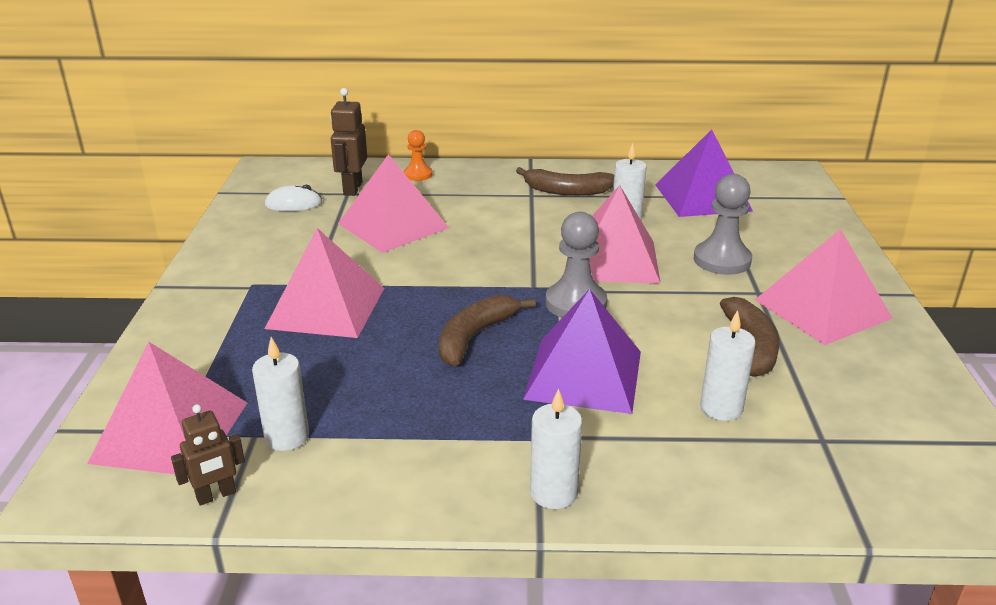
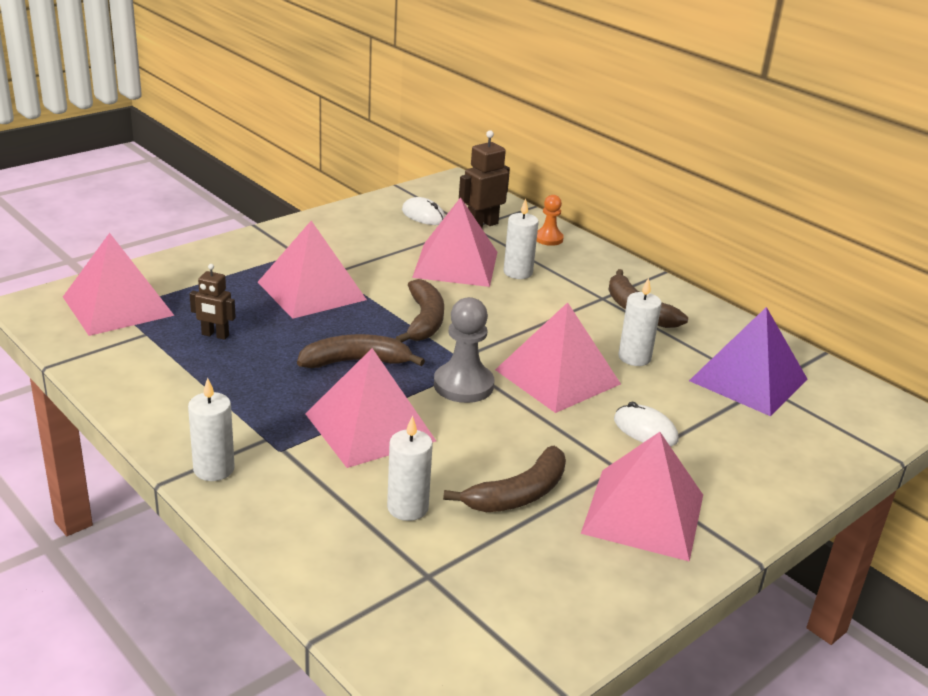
camera: 45 degrees right, 0 degrees up
brown robot [171,404,245,506] -> brown robot moved to [190,264,236,340]
white candle [252,337,309,451] -> white candle moved to [504,199,539,279]
purple pyramid [523,289,641,414] -> pink pyramid [305,348,436,468]
grey pawn [694,174,752,275] -> white mouse [614,402,679,447]
none -> brown banana [395,279,444,342]

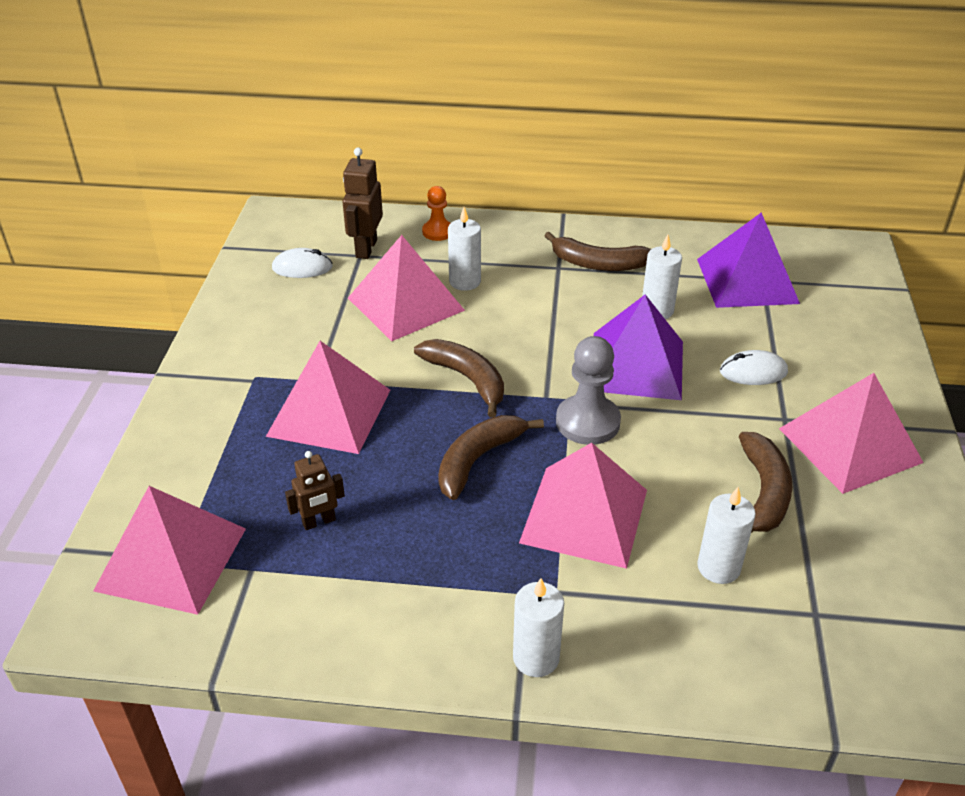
camera: 40 degrees left, 10 degrees up
pink pyramid [495,302,621,413] -> purple pyramid [594,294,683,400]

